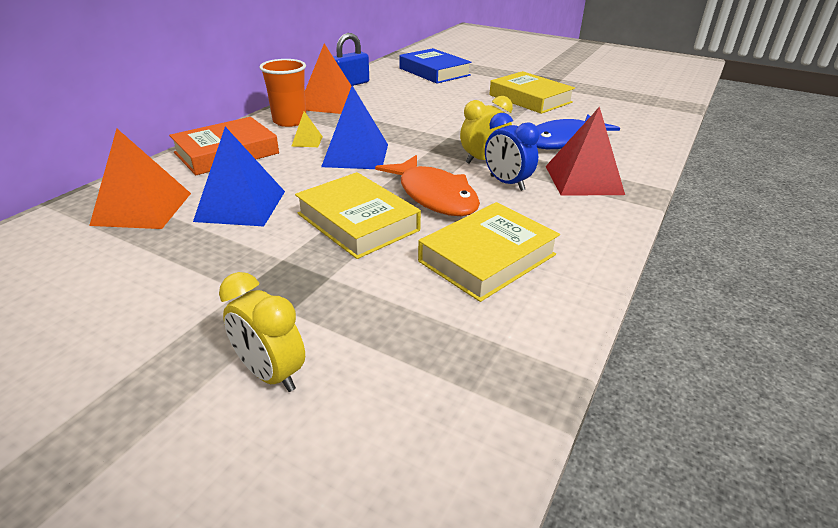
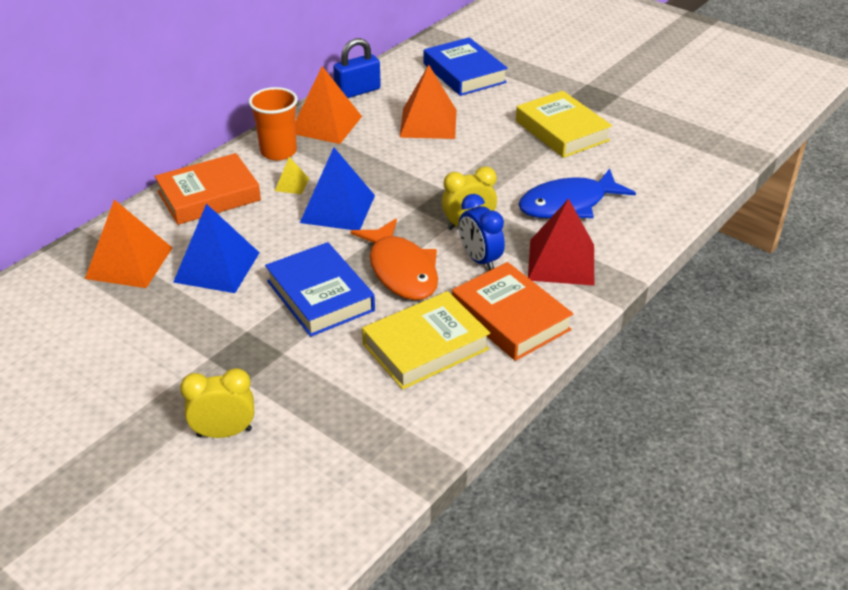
camera: 10 degrees right, 5 degrees up
yellow clock [219,272,305,392] -> yellow clock turned 120 degrees clockwise [180,368,254,438]
yellow book [295,172,421,259] -> blue book [265,242,375,337]
none -> orange pyramid [400,65,457,139]
none -> orange book [452,262,573,361]

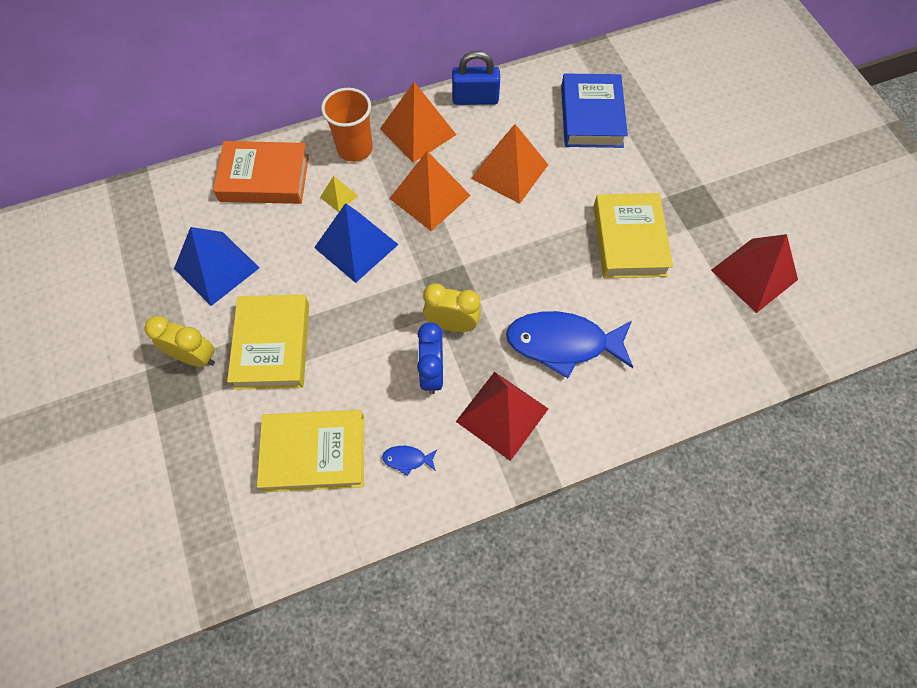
camera: 30 degrees right, 25 degrees up
orange pyramid [85,200,172,288] -> orange pyramid moved to [389,151,471,231]
yellow clock [180,368,254,438] -> yellow clock moved to [144,316,215,367]
blue book [265,242,375,337] -> yellow book [227,295,309,390]
orange fish [350,219,438,300] -> none
orange book [452,262,573,361] -> blue fish [382,446,437,476]
none -> red pyramid [711,234,798,313]

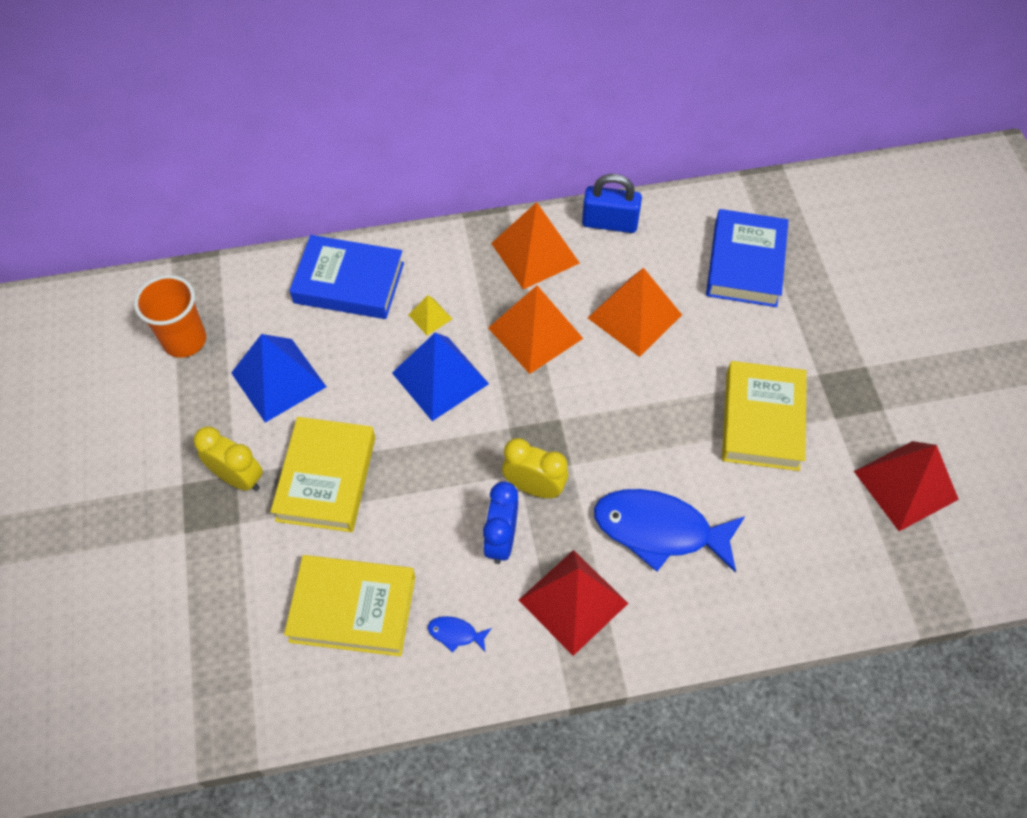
camera: 10 degrees right, 5 degrees down
orange book [213,141,309,204] -> blue book [289,235,404,319]
orange cup [321,88,373,162] -> orange cup moved to [134,275,206,358]

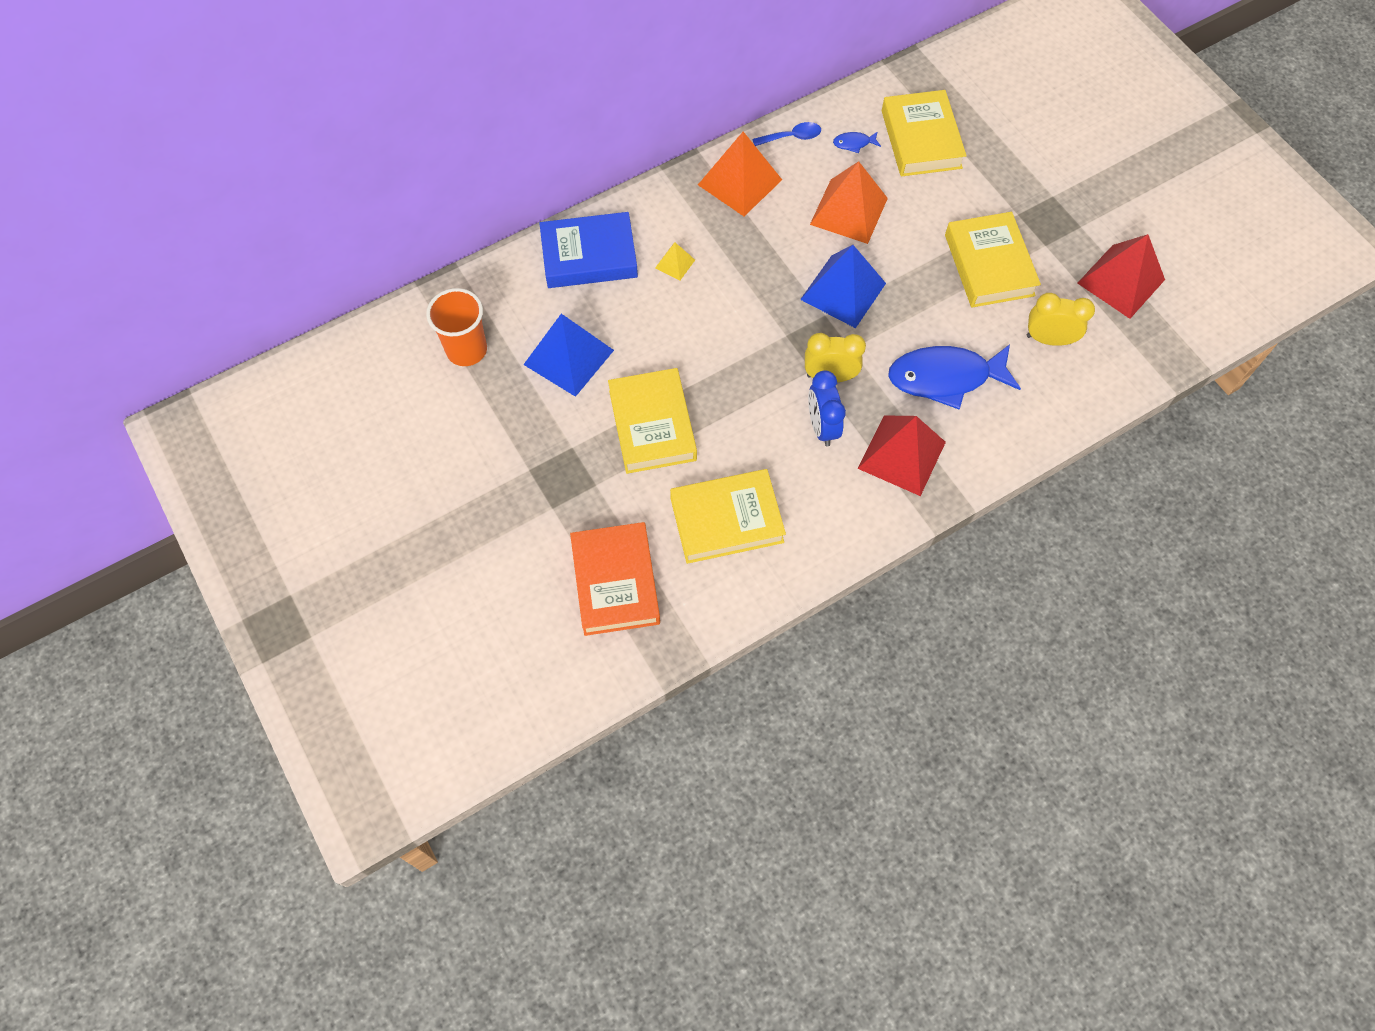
camera: 20 degrees left, 5 degrees up
yellow clock [194,427,263,491] -> yellow clock moved to [1027,293,1095,346]
blue pyramid [392,333,489,421] -> blue pyramid moved to [800,245,886,328]
blue fish [428,616,492,653] -> blue fish moved to [833,131,881,153]
orange pyramid [488,286,583,374] -> none
blue padlock [582,174,642,233] -> blue spoon [752,122,821,146]
blue book [706,209,789,307] -> yellow book [882,90,967,176]
none -> orange book [570,522,660,636]

